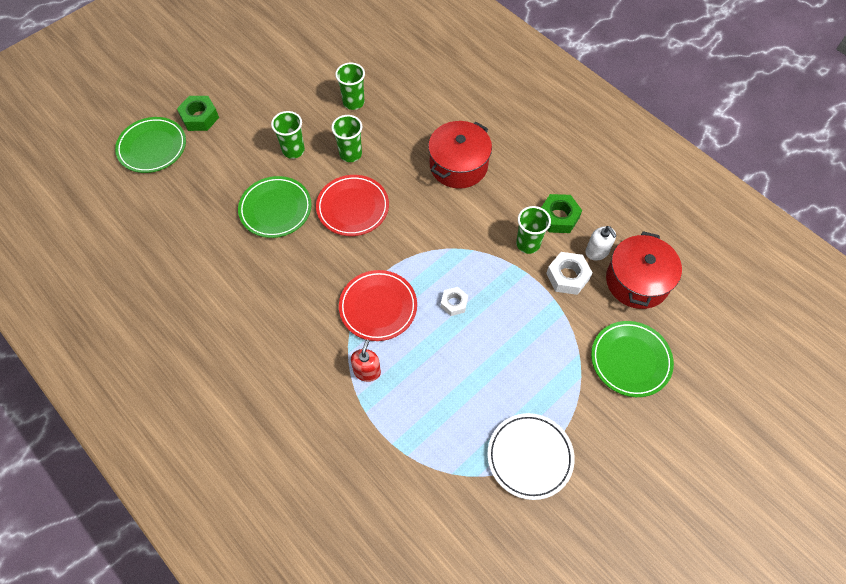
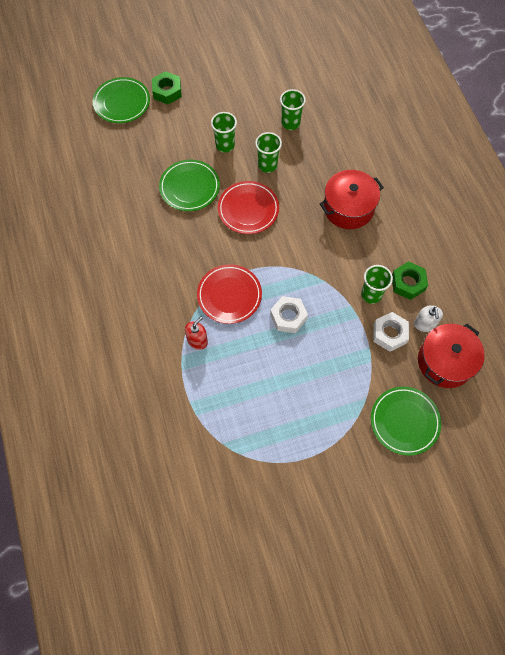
camera: 25 degrees right, 5 degrees up
white nut [441,287,468,316] -> white nut [270,296,308,333], size x1.54
white plate [487,413,575,500] -> none

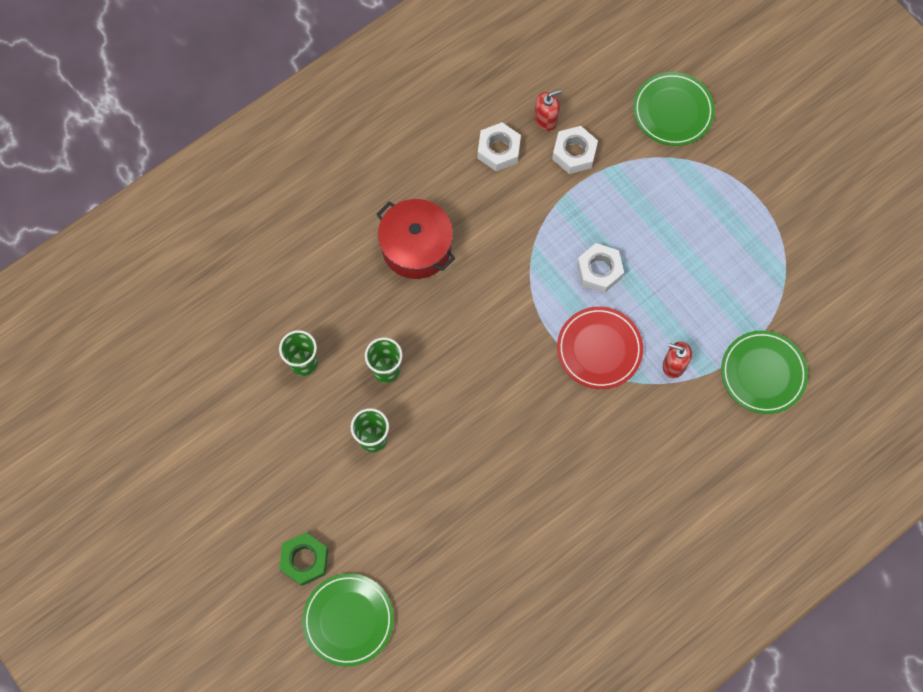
camera: 110 degrees left, 5 degrees up
green plate [159,160,220,211] -> green plate moved to [721,330,808,414]
red plate [218,181,279,234] -> none
green cup [361,265,393,304] -> none
green nut [392,261,428,300] -> white nut [478,122,521,171]
white soap dispenser [414,305,443,332] -> red soap dispenser [534,89,562,131]
red pot [418,324,485,388] -> none

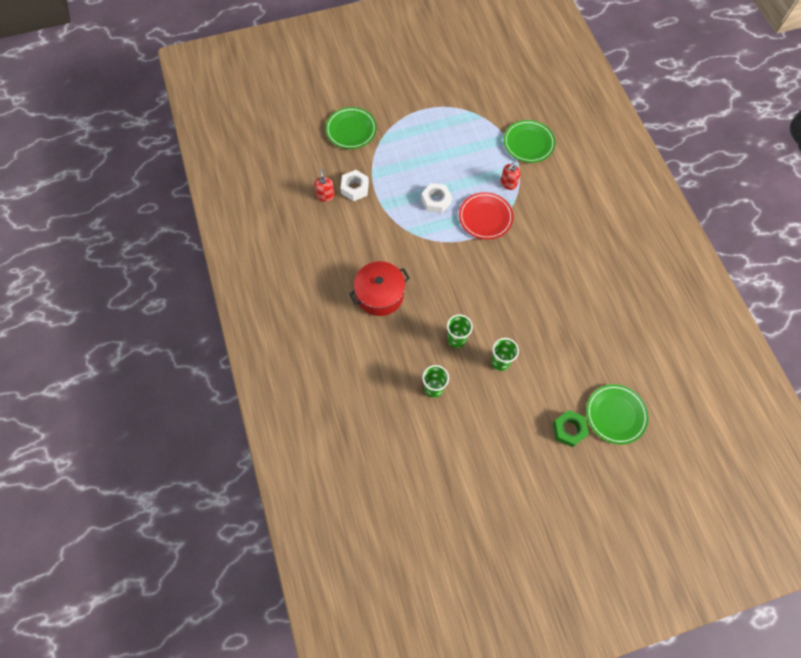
camera: 70 degrees left, 5 degrees down
white nut [478,122,521,171] -> none

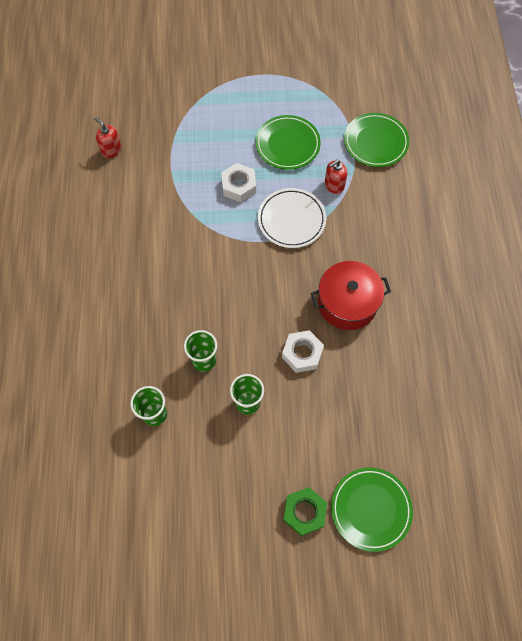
camera: 15 degrees right, 0 degrees up
red soap dispenser [314,168,335,201] -> red soap dispenser turned 60 degrees counterclockwise [94,117,121,158]
green plate [325,107,377,149] -> green plate moved to [255,115,321,170]
white nut [341,170,369,201] -> white nut moved to [282,330,324,373]
red pot [349,261,410,316] -> red pot moved to [311,261,391,330]
red plate [459,192,513,240] -> white plate [258,188,326,248]

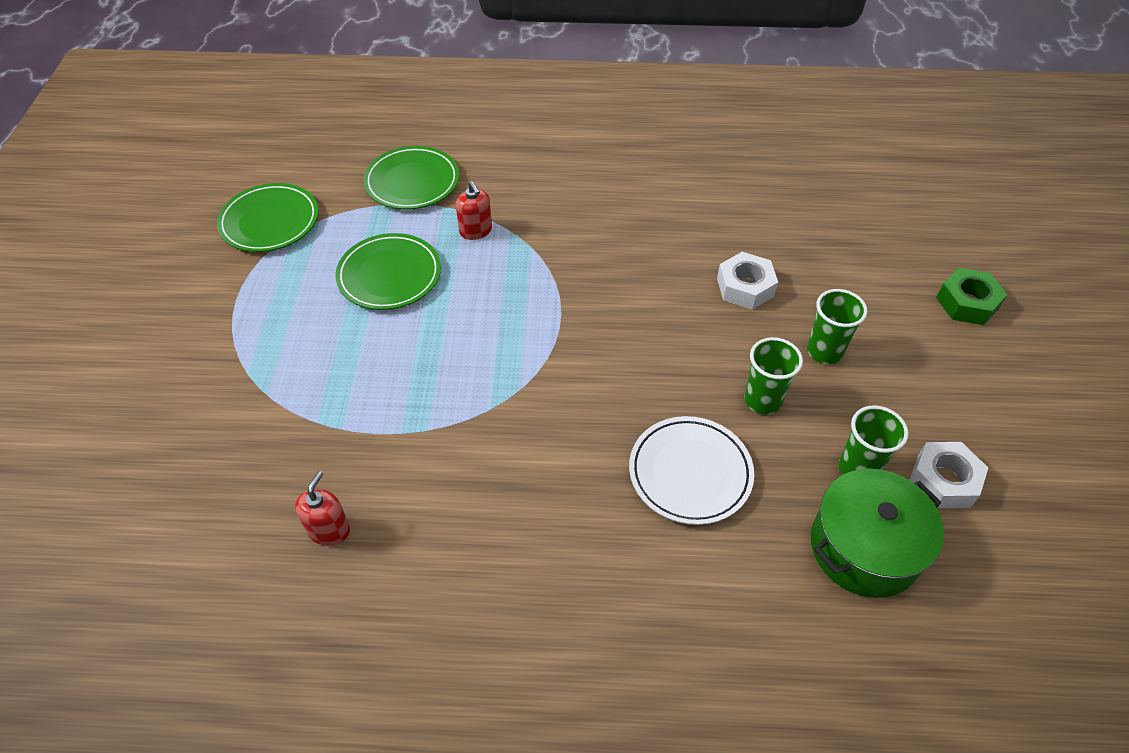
camera: 85 degrees left, 15 degrees down
red soap dispenser [94,117,121,158] -> red soap dispenser turned 150 degrees clockwise [295,471,350,546]
white nut [221,163,256,202] -> white nut moved to [910,442,988,508]
white plate [258,188,326,248] -> white plate moved to [629,416,754,525]
red pot [311,261,391,330] -> none
green plate [331,467,413,552] -> green plate moved to [217,183,318,252]
none -> green pot [811,469,944,598]

